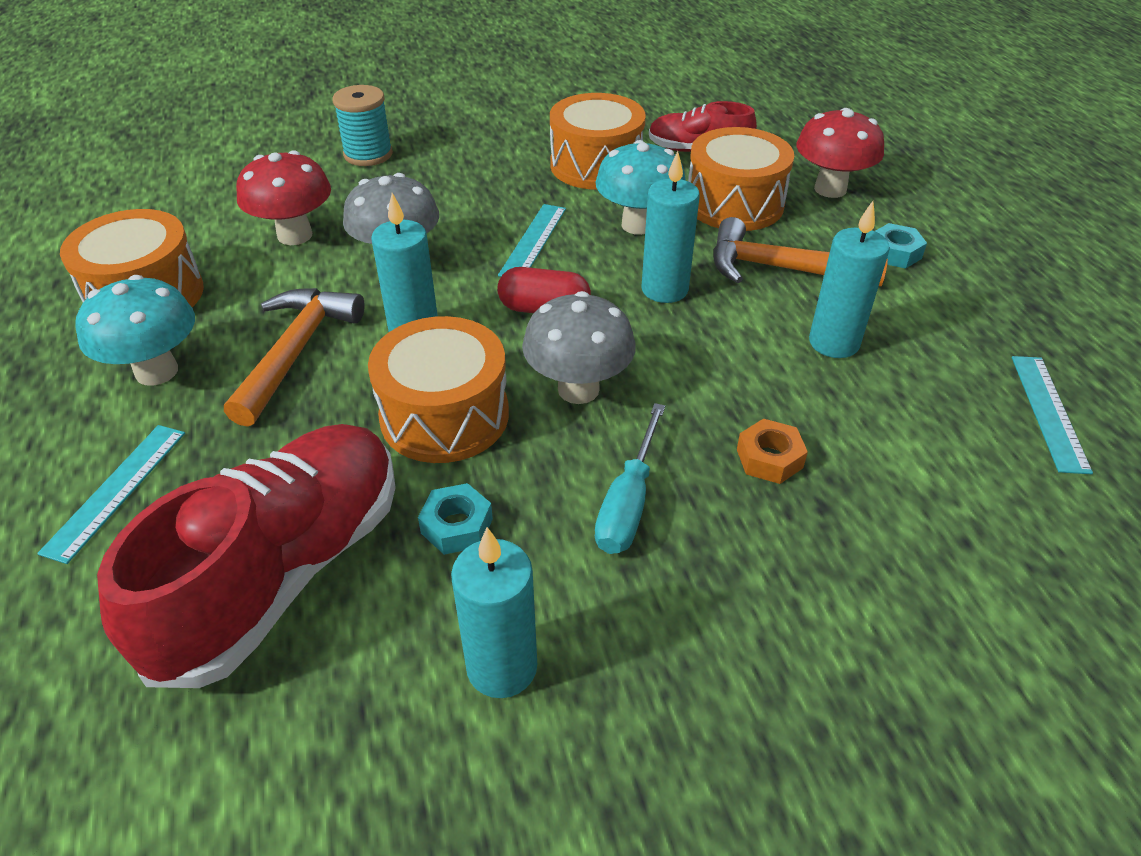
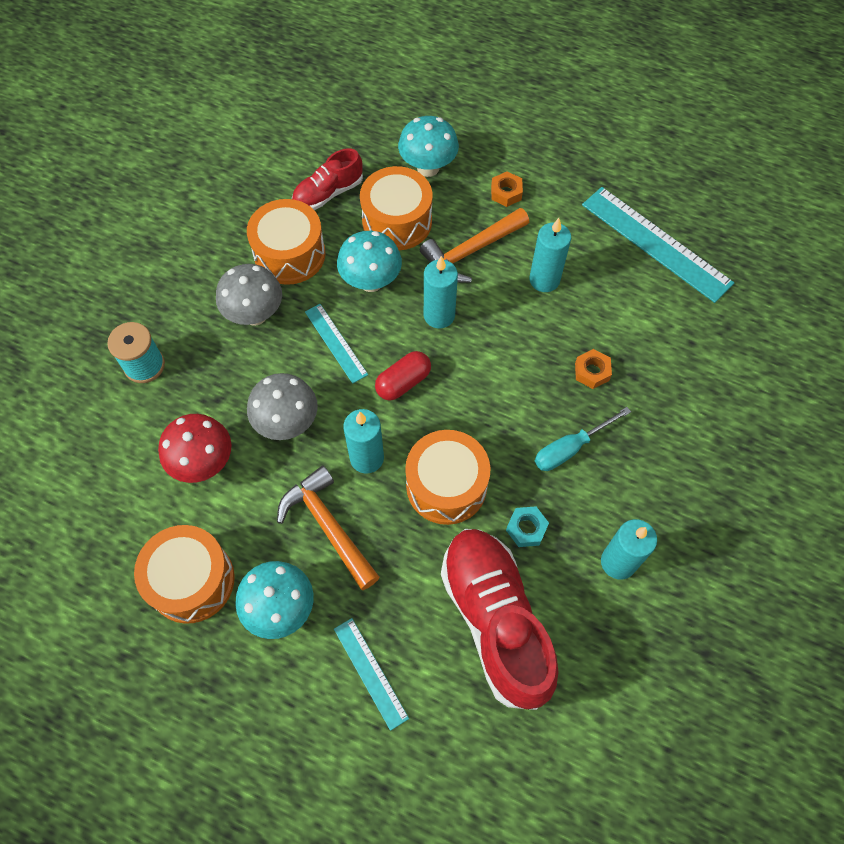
camera: 50 degrees left, 20 degrees up
grey mushroom [522,291,636,404] -> grey mushroom moved to [216,264,282,326]
turquoise screwdriver [595,403,665,554] -> turquoise screwdriver turned 90 degrees clockwise [535,407,631,471]
red mushroom [796,108,884,198] -> turquoise mushroom [398,116,459,177]
turquoise nut [875,223,927,269] -> orange nut [491,172,523,207]
turquoise ruler [1012,356,1093,474] -> turquoise ruler [582,187,734,303], size x1.84

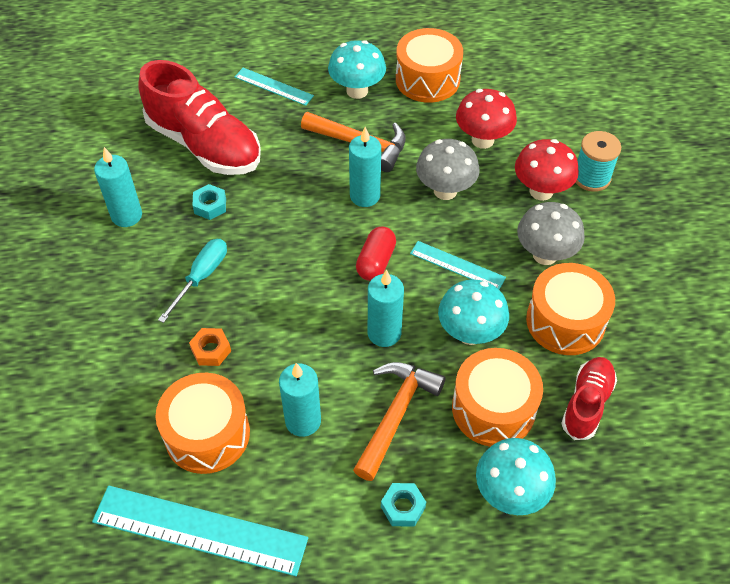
camera: 150 degrees right, 10 degrees down
orange drum [405,430,490,525] -> orange drum moved to [156,373,250,474]
orange nut [491,172,523,207] -> turquoise nut [381,483,426,527]
none -> red mushroom [515,139,579,201]

